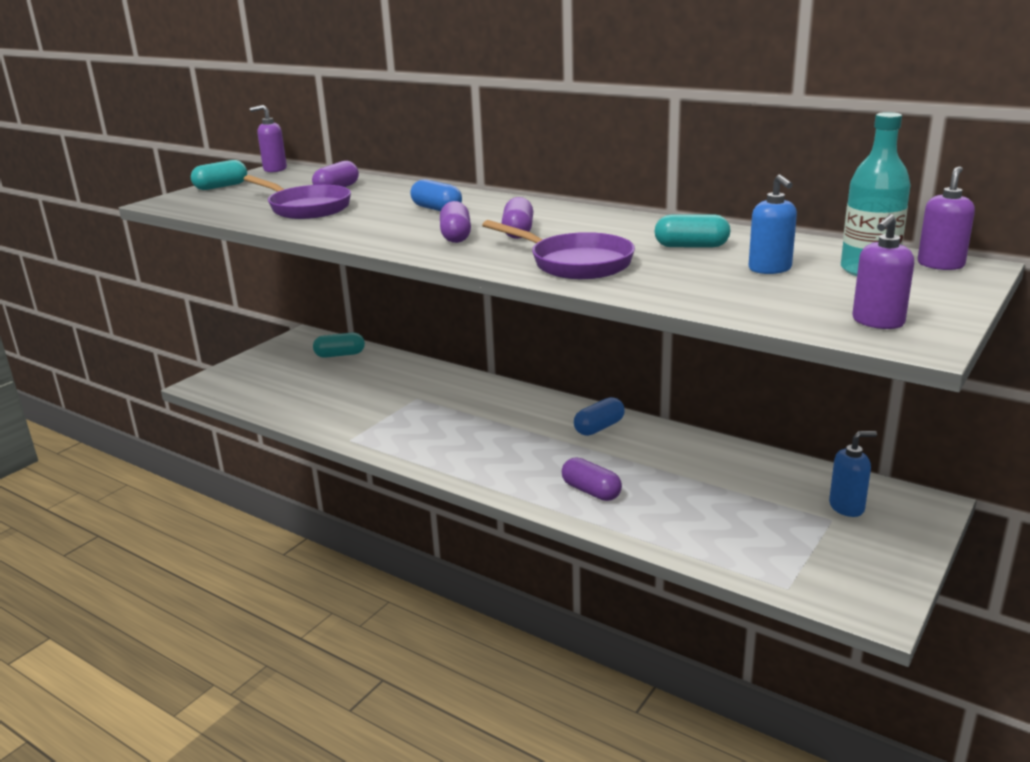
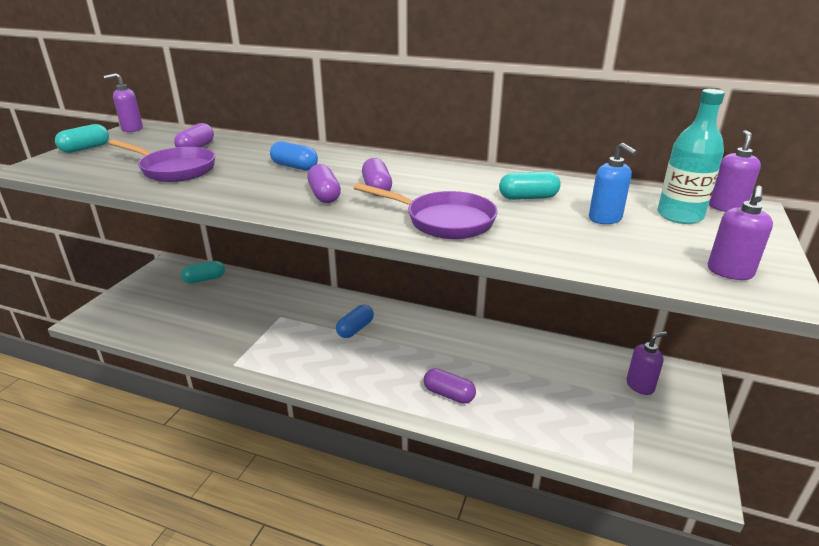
camera: 15 degrees left, 5 degrees up
blue capsule [574,397,625,436] -> blue capsule moved to [336,305,374,338]
blue soap dispenser [829,431,877,517] -> purple soap dispenser [626,331,667,395]

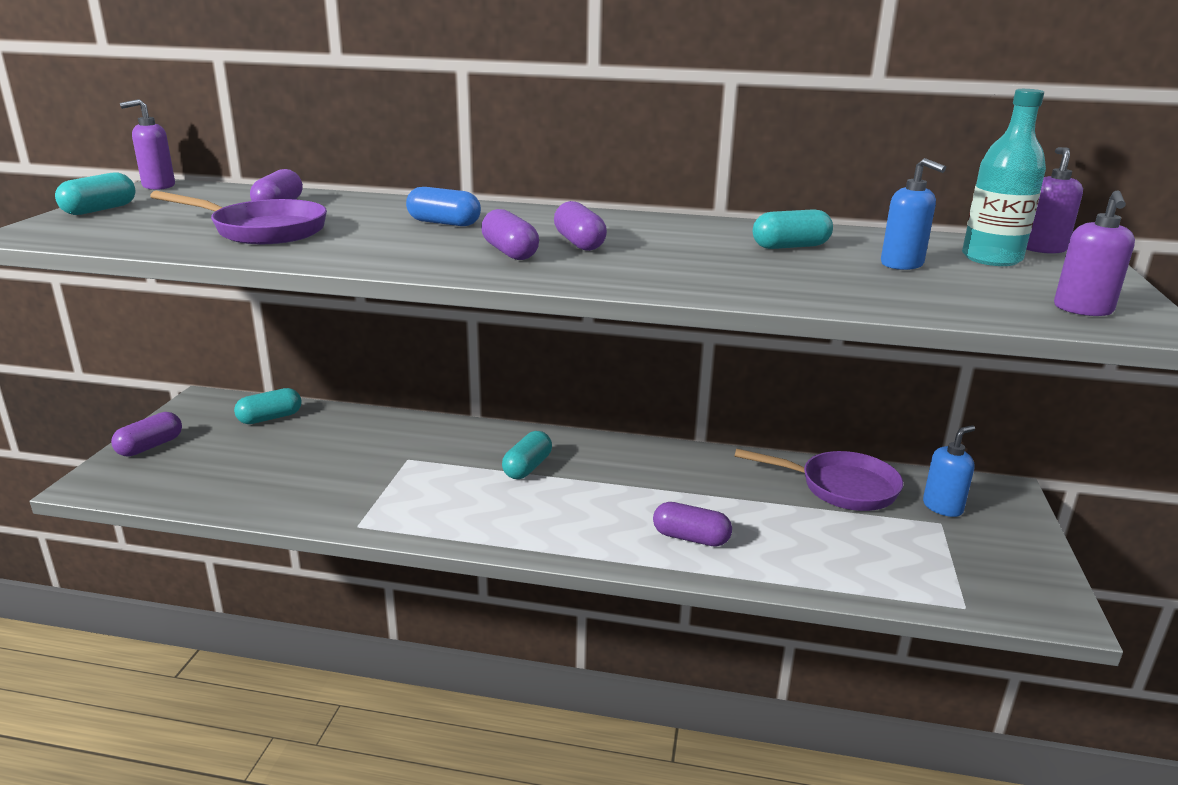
camera: 10 degrees left, 5 degrees down
blue capsule [336,305,374,338] -> turquoise capsule [502,431,552,479]
purple pan [354,183,498,239] -> purple pan moved to [734,448,903,511]
purple soap dispenser [626,331,667,395] -> blue soap dispenser [923,425,975,517]
none -> purple capsule [111,412,182,457]

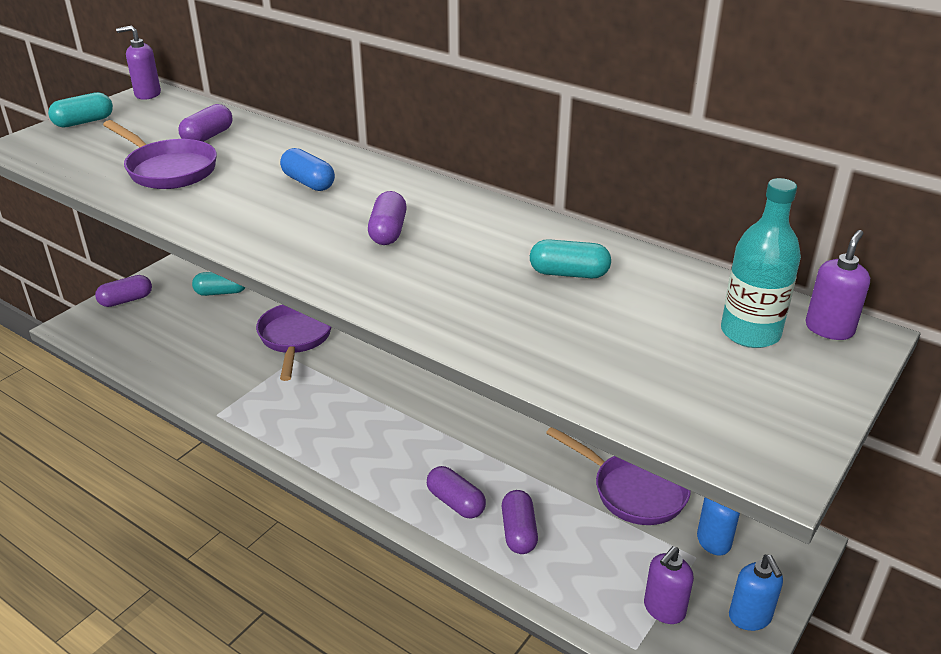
camera: 25 degrees right, 10 degrees up
purple capsule [481,209,539,260] -> purple capsule moved to [502,490,538,554]
turquoise capsule [502,431,552,479] -> none
blue soap dispenser [881,158,946,270] -> blue soap dispenser moved to [729,555,783,631]
purple soap dispenser [1054,190,1135,316] -> purple soap dispenser moved to [644,546,694,624]
none -> purple pan [256,304,331,381]

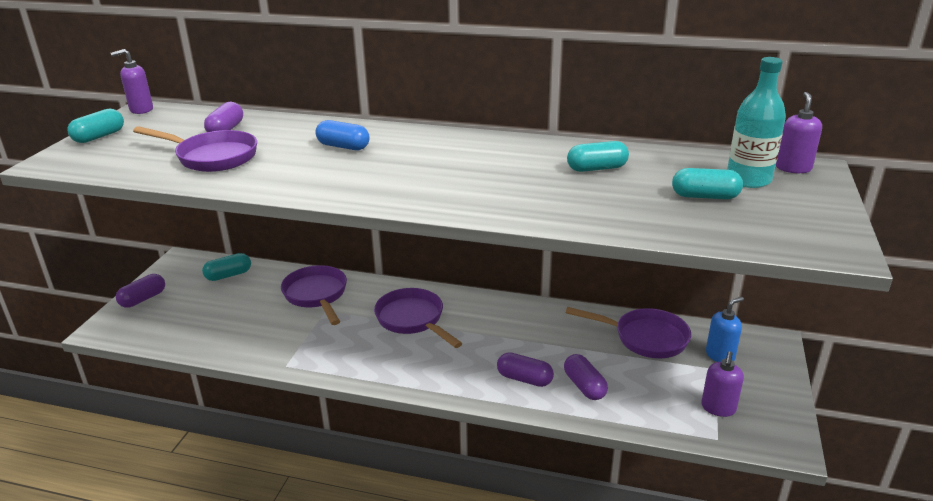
camera: 20 degrees left, 5 degrees down
purple capsule [368,191,407,245] -> none
blue soap dispenser [729,555,783,631] -> none
none -> purple pan [374,288,462,348]
none -> turquoise capsule [672,168,743,199]

